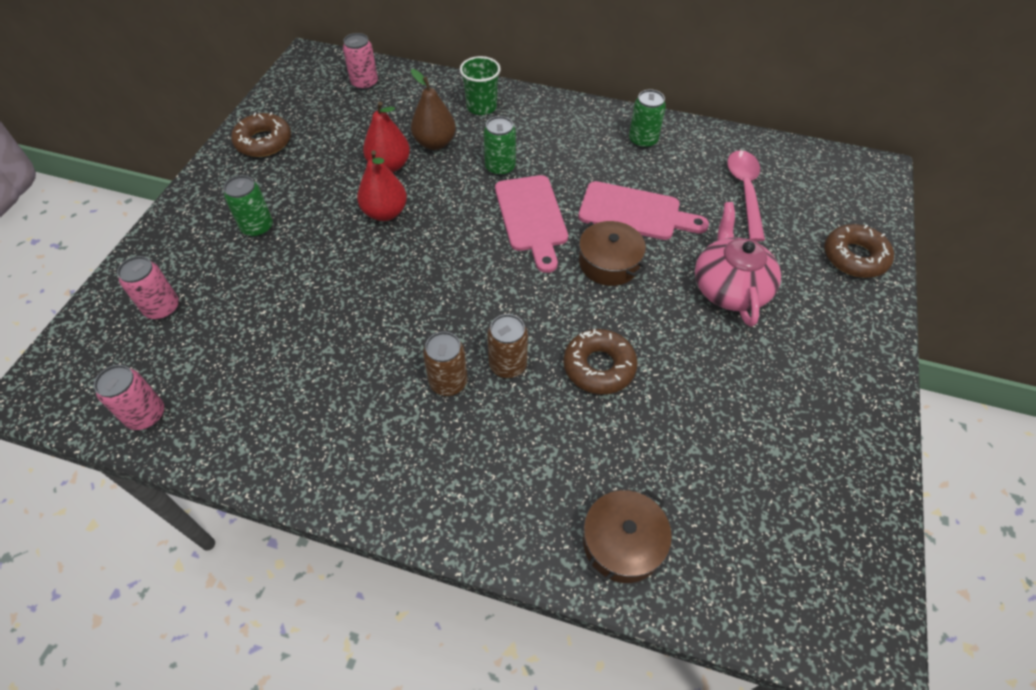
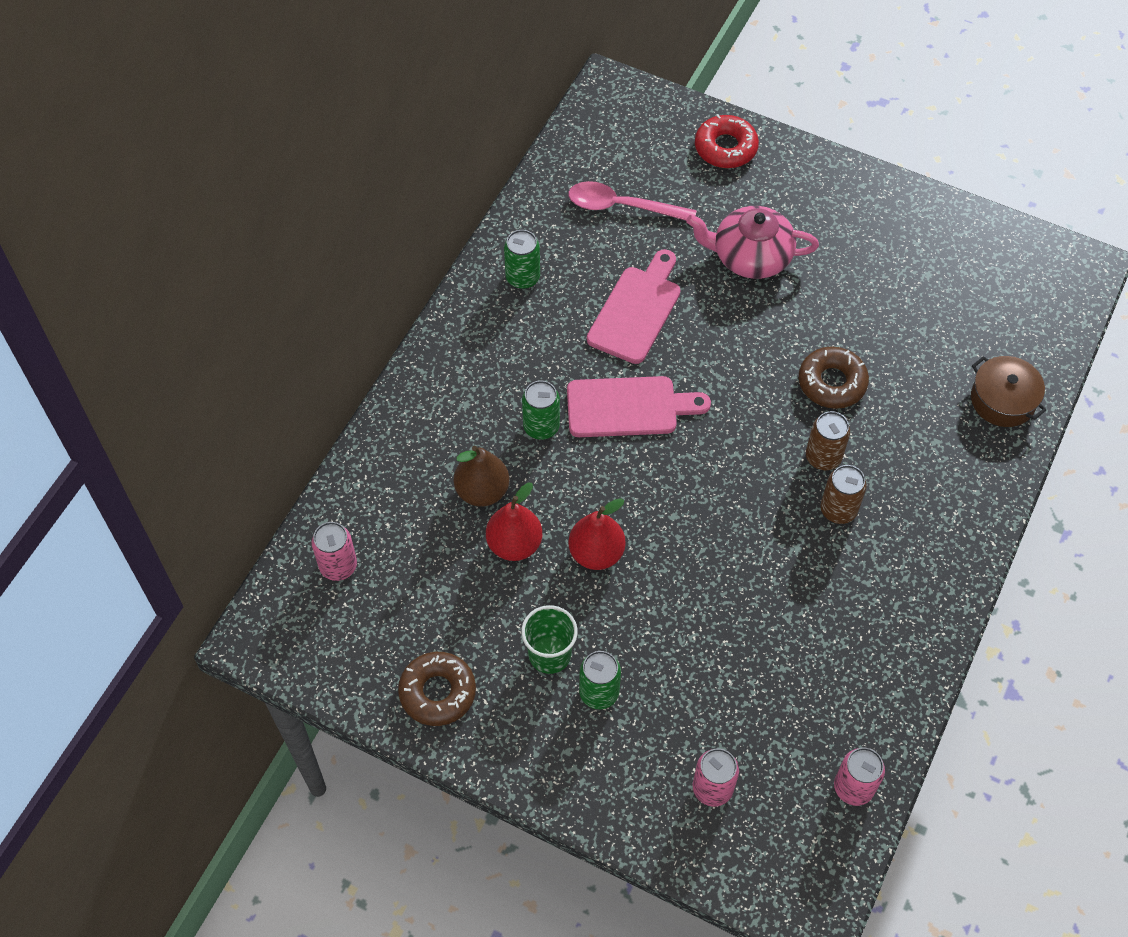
camera: 80 degrees left, 5 degrees up
green cup [460,56,501,115] -> green cup moved to [521,605,578,674]
brown pot [579,221,646,286] -> none
brown donut [824,224,894,278] -> red donut [695,114,759,168]

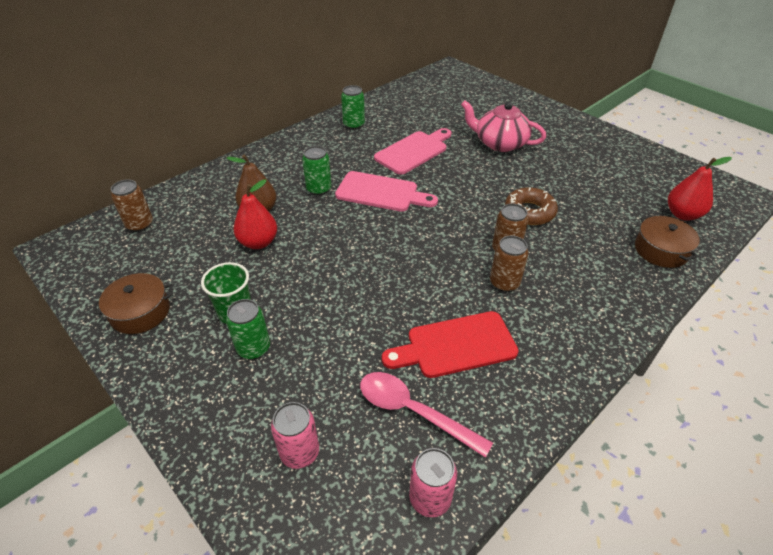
camera: 20 degrees right, 15 degrees down
pink can [312,522,357,581] -> brown can [111,180,153,232]
brown donut [398,652,476,726] -> brown pot [93,273,173,334]
pink spoon [568,181,697,220] -> pink spoon moved to [360,372,493,458]
red pear [568,498,626,570] -> red pear moved to [668,157,732,221]
red donut [695,114,759,168] -> none
none -> red cutting board [382,311,519,378]

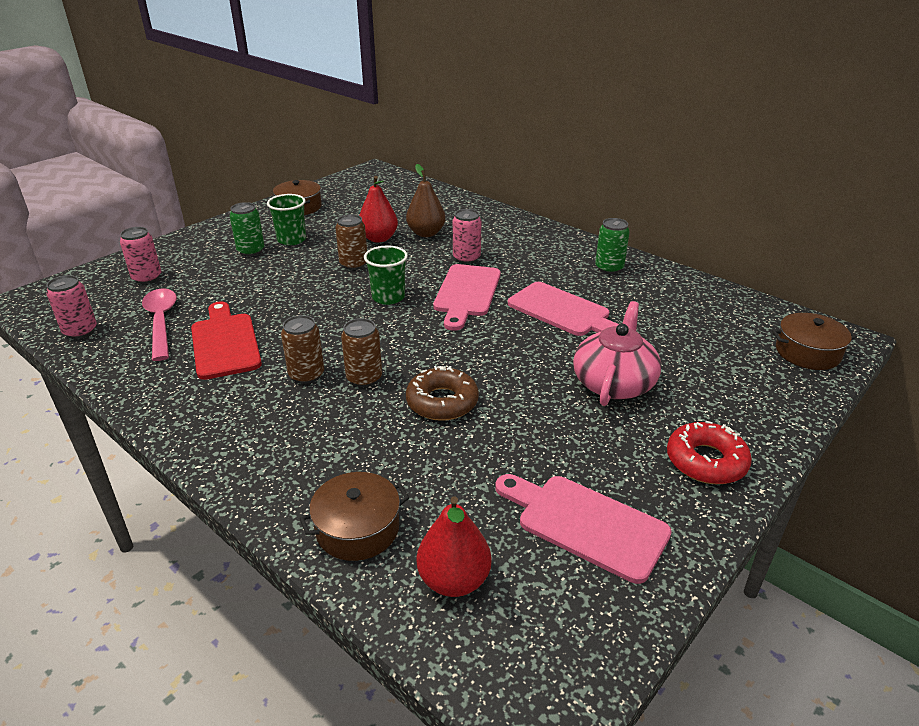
camera: 85 degrees right, 10 degrees down
brown can [111,180,153,232] -> brown can moved to [335,214,367,270]
green can [302,146,331,196] -> pink can [453,209,481,264]
pink spoon [360,372,493,458] -> pink spoon turned 45 degrees counterclockwise [142,288,177,361]
none -> green cup [364,246,408,305]
none -> pink cutting board [495,474,672,584]
none -> red donut [667,421,752,484]
none -> brown pot [772,313,857,370]

